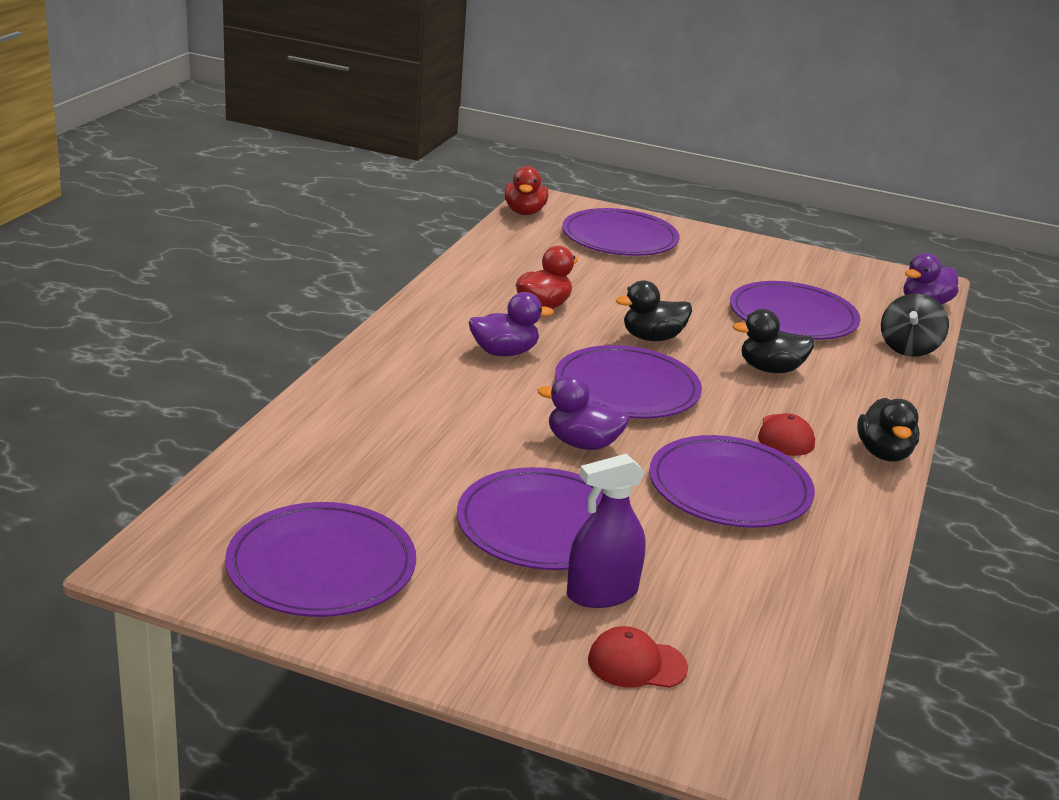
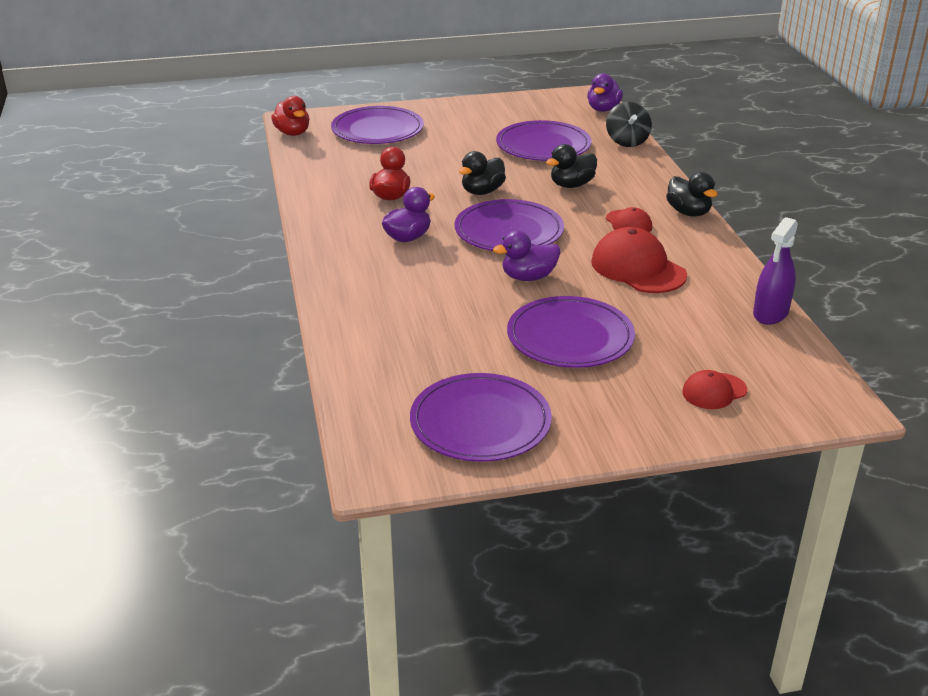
camera: 30 degrees left, 5 degrees up
purple spray bottle [567,454,646,608] -> purple spray bottle moved to [753,217,798,325]
purple plate [649,435,815,528] -> red cap [591,227,687,293]

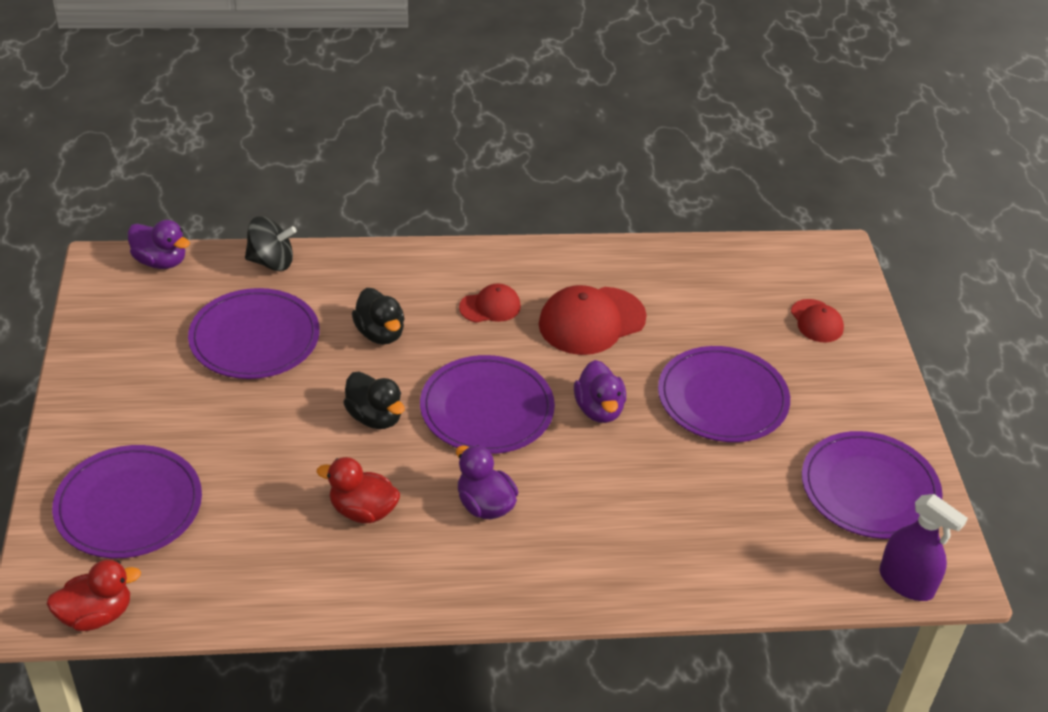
camera: 85 degrees left, 10 degrees up
black duck [666,172,718,217] -> none
purple spray bottle [753,217,798,325] -> purple spray bottle moved to [879,494,968,601]

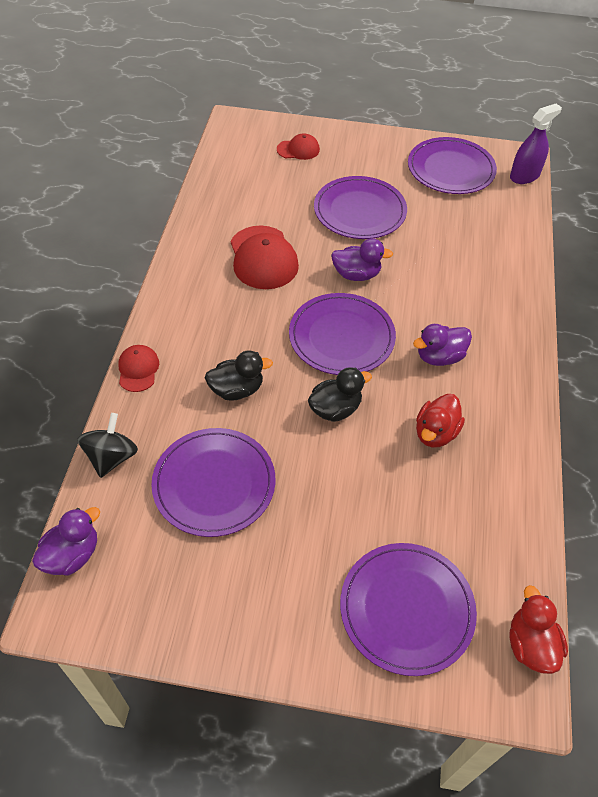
camera: 75 degrees left, 10 degrees up
red cap [459,284,521,323] -> red cap moved to [118,345,159,392]

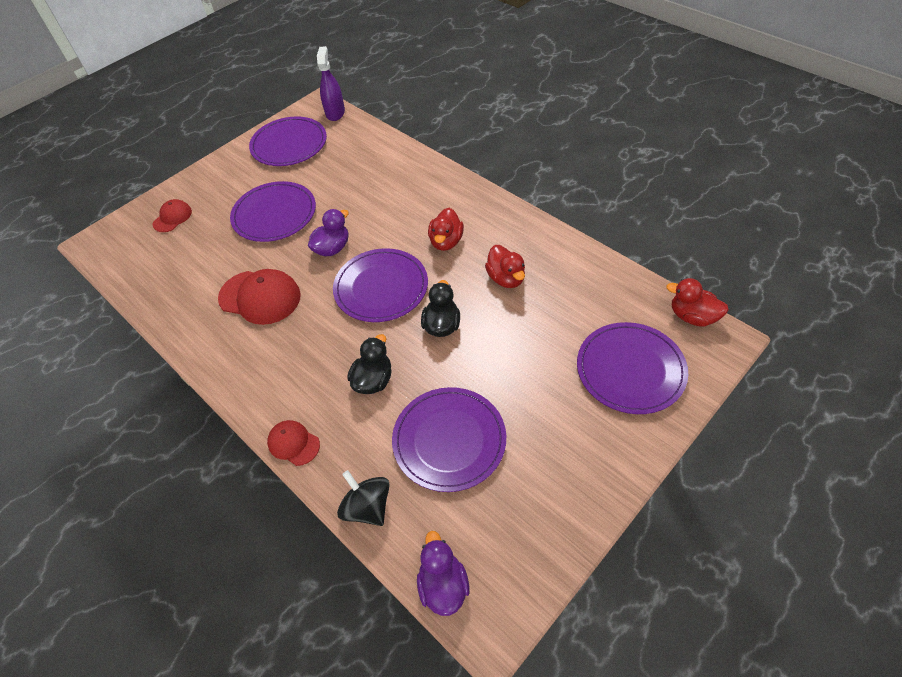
camera: 50 degrees left, 0 degrees up
purple duck [413,324,472,366] -> red duck [428,208,464,251]

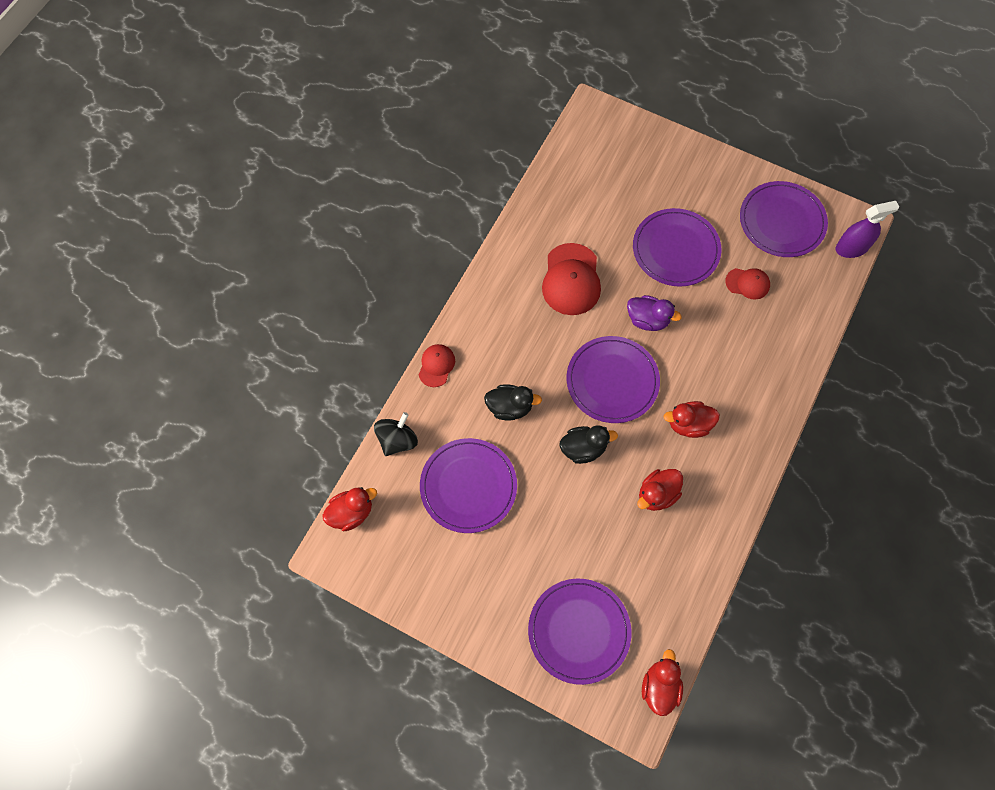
camera: 70 degrees right, 15 degrees up
red cap [152,199,192,232] -> red cap moved to [726,268,770,300]
purple duck [417,531,469,616] -> red duck [322,487,377,531]

